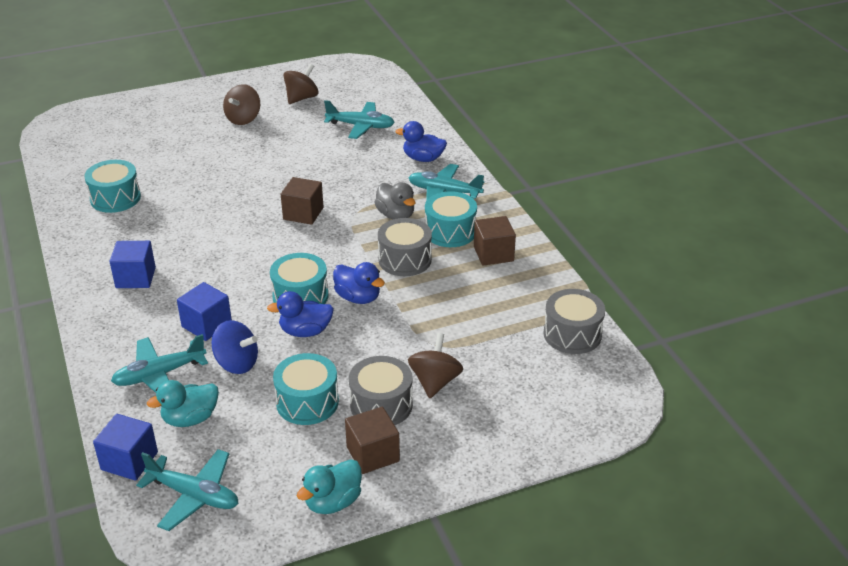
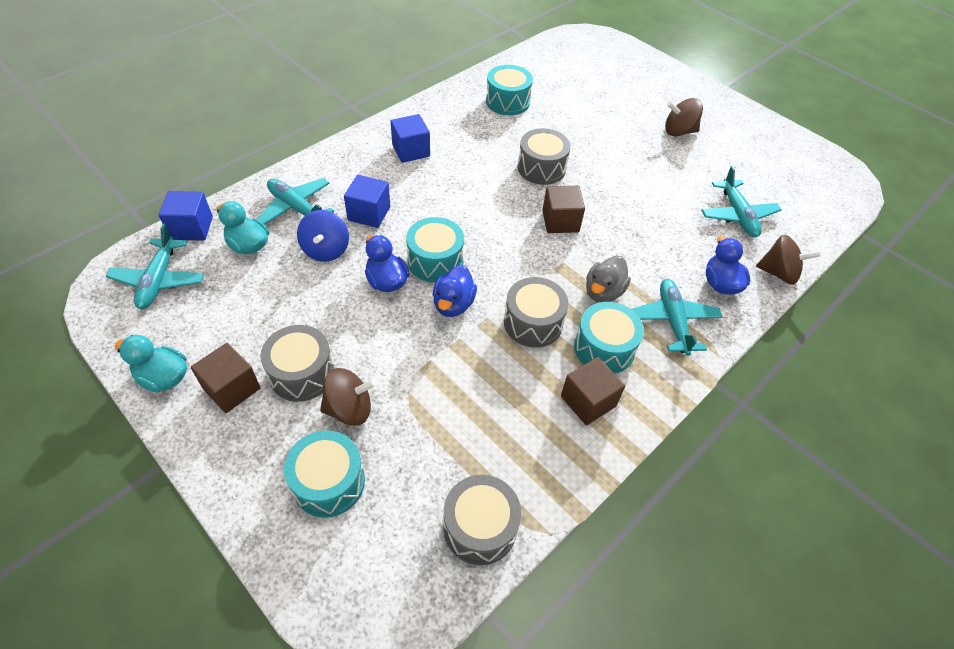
camera: 65 degrees right, 15 degrees up
turquoise drum [273,353,339,425] -> turquoise drum moved to [284,431,365,518]
brown spinning top [283,64,318,104] -> brown spinning top moved to [756,235,821,285]
none -> grey drum [518,128,571,185]

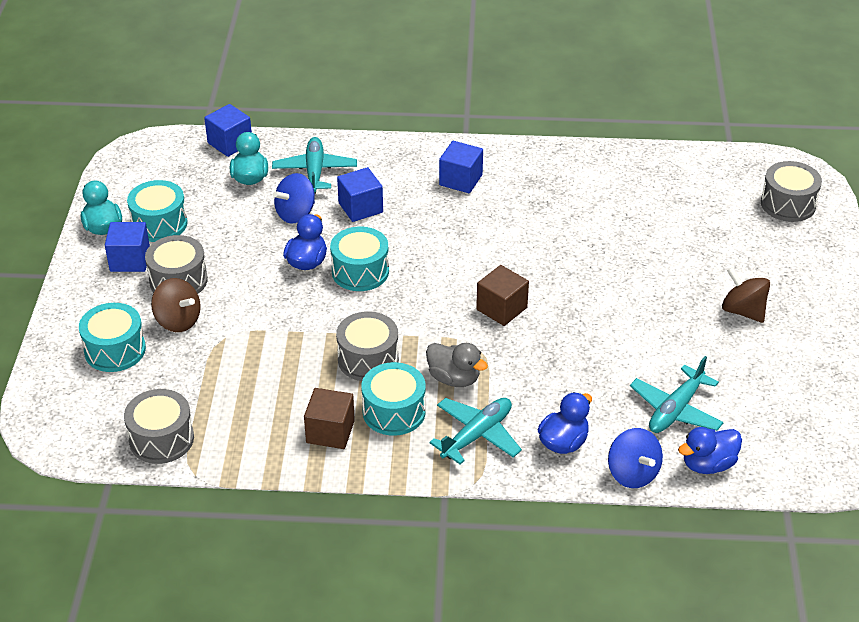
camera: 50 degrees right, 10 degrees down
turquoise plane [106,223,204,309] -> none
brown cube [191,343,260,413] -> blue cube [105,222,150,272]
blue duck [433,265,477,317] -> blue duck moved to [678,427,742,474]
turquoise drum [486,65,533,116] -> turquoise drum moved to [127,180,188,242]
grey drum [518,128,571,185] -> grey drum moved to [761,161,822,222]
grey duck [586,256,631,302] -> grey duck turned 135 degrees counterclockwise [426,343,488,387]
brown spinning top [756,235,821,285] -> blue spinning top [608,428,663,488]

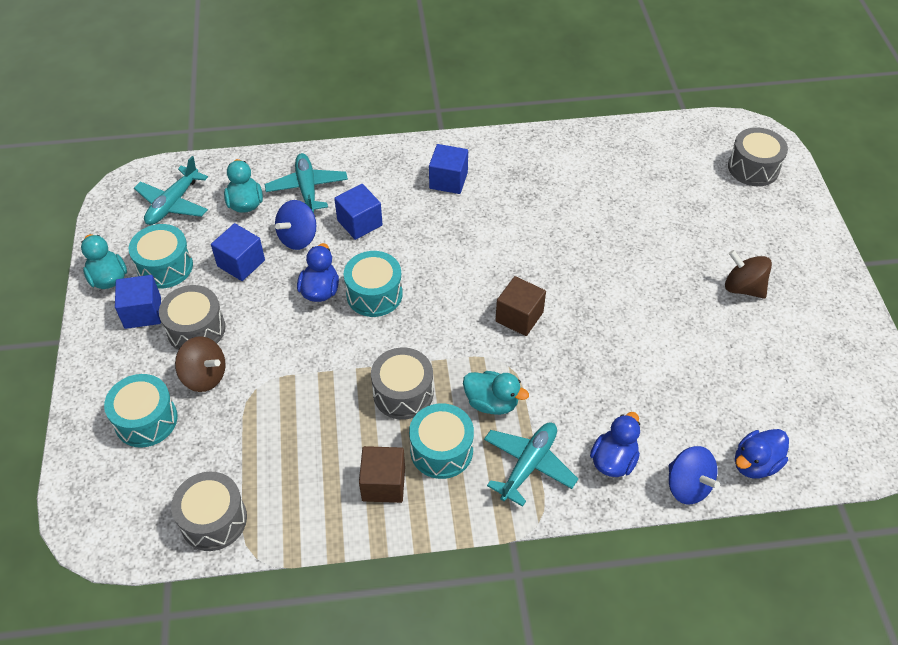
camera: 10 degrees left, 10 degrees up
blue cube [204,104,252,157] -> blue cube moved to [211,223,265,281]
grey duck [426,343,488,387] -> turquoise duck [463,371,529,415]
turquoise plane [630,356,724,433] -> turquoise plane moved to [134,156,208,225]

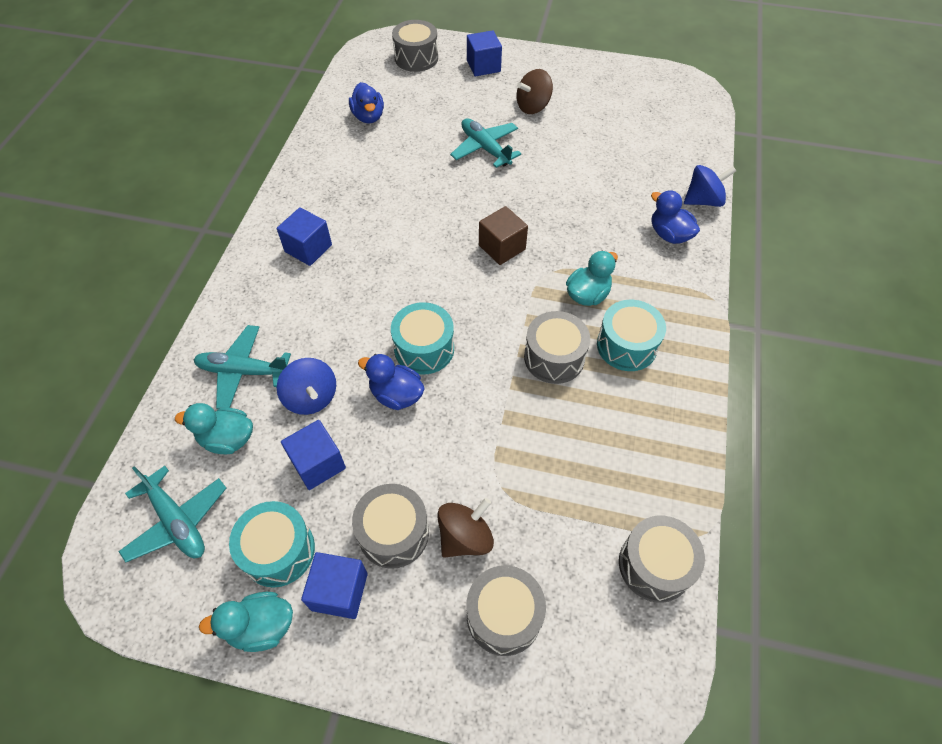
camera: 70 degrees left, 5 degrees up
turquoise drum [104,374,177,448] -> grey drum [466,565,546,656]
blue cube [334,184,383,240] -> blue cube moved to [467,30,502,76]
brown cube [359,446,405,503] -> none
turquoise plane [484,422,578,507] -> turquoise plane moved to [450,118,521,168]
blue duck [735,429,789,478] -> blue duck moved to [349,82,384,124]

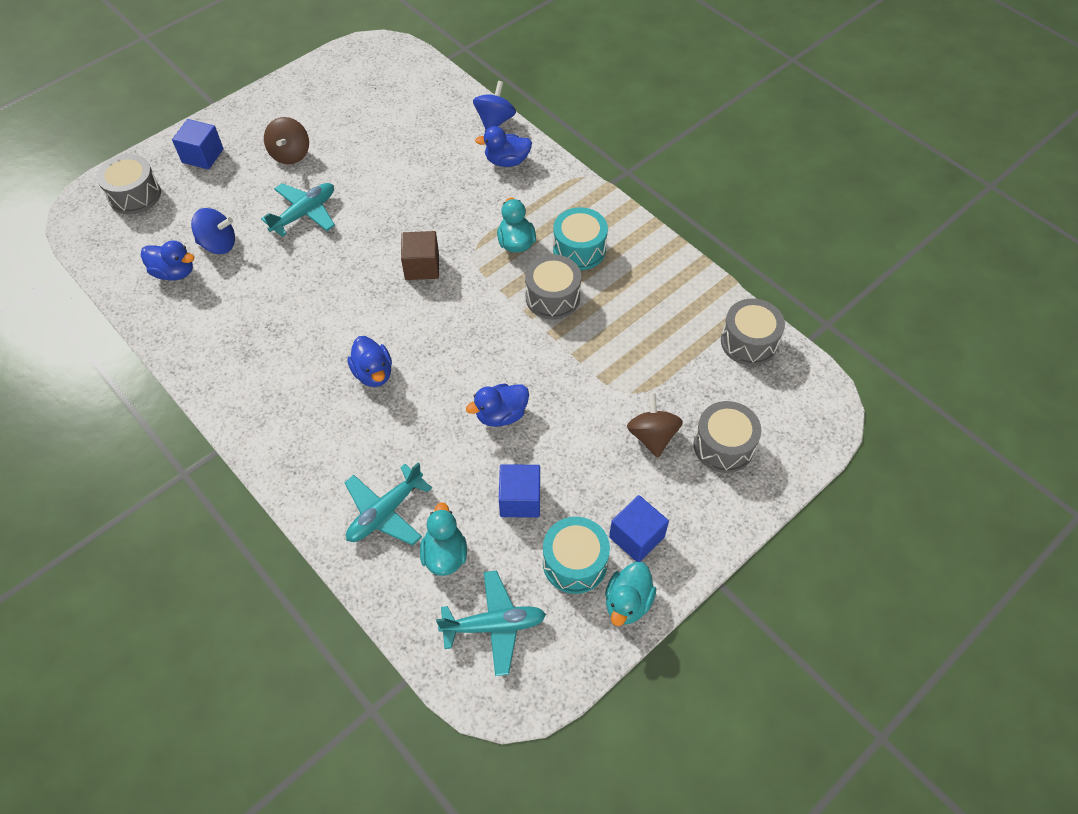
camera: 55 degrees left, 0 degrees up
turquoise duck [175,403,253,454] -> turquoise duck turned 135 degrees clockwise [420,502,467,576]
blue cube [277,207,332,266] -> none
blue spinning top [277,358,336,415] -> blue spinning top moved to [191,208,235,254]
grey drum [352,484,429,569] -> none
turquoise drum [391,302,454,374] -> none
turquoise plane [450,118,521,168] -> turquoise plane turned 135 degrees clockwise [261,183,335,237]
none -> blue duck [348,336,392,387]

